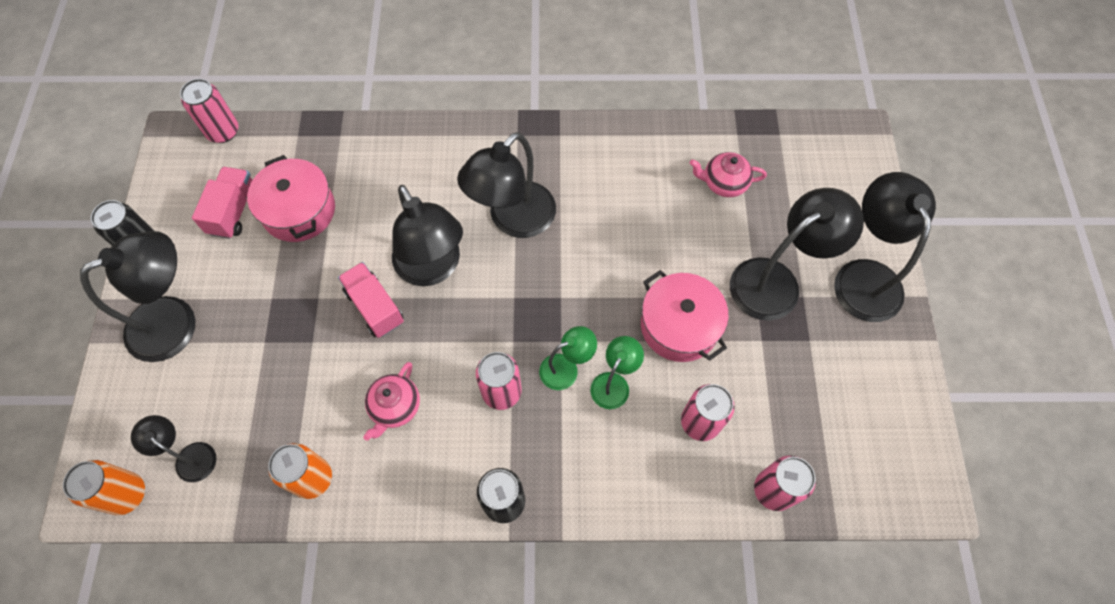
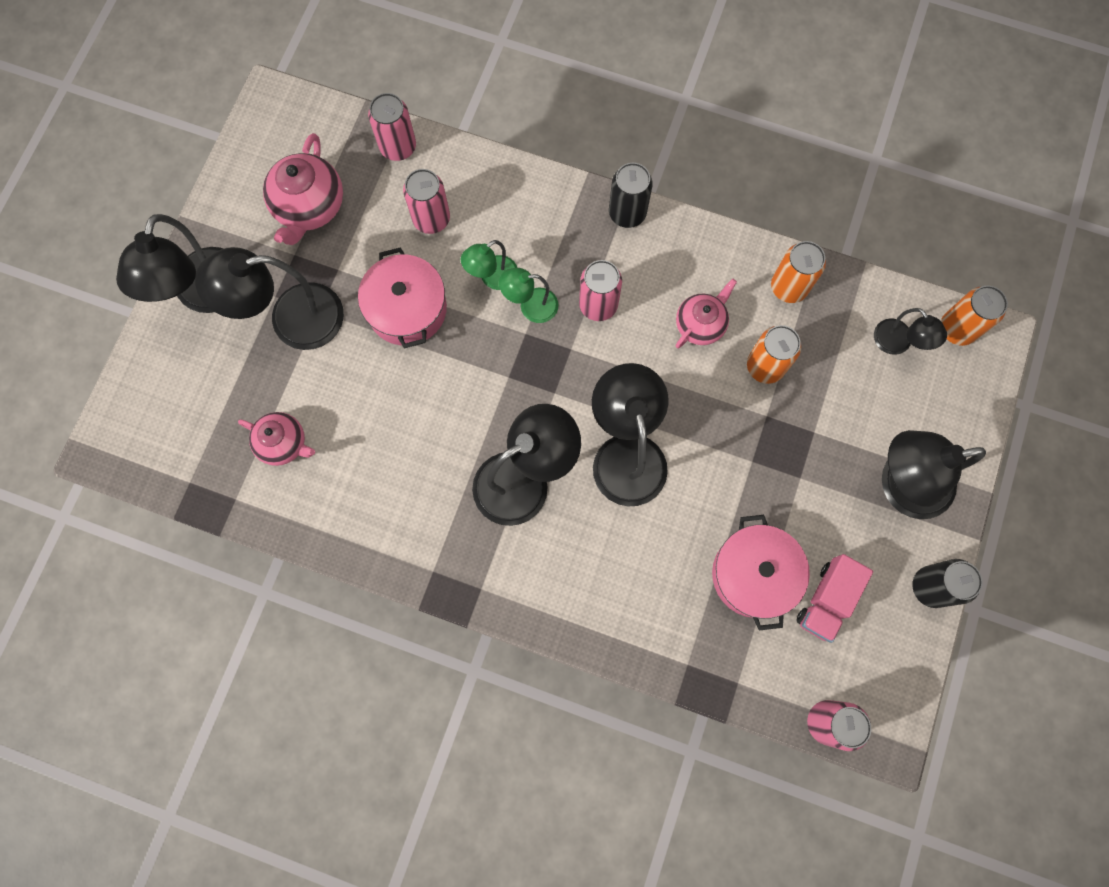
camera: 160 degrees left, 10 degrees up
pink truck [338,262,404,338] -> none
none -> pink teapot [263,133,343,245]
none -> orange can [747,325,801,384]

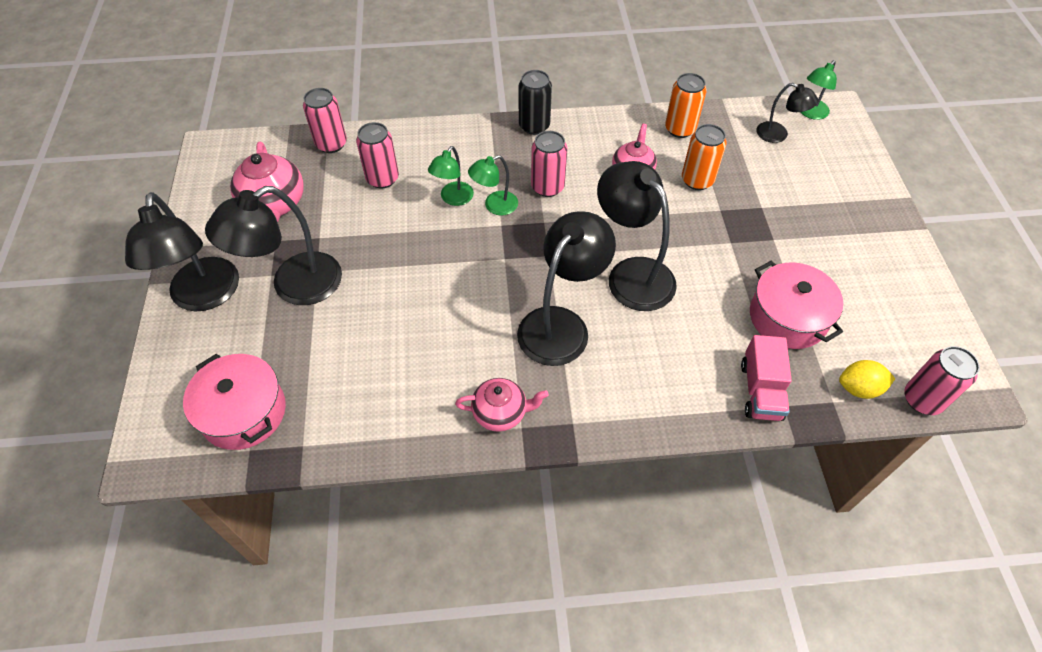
camera: 25 degrees left, 20 degrees down
pink teapot [238,412,315,466] -> pink teapot moved to [455,378,548,432]
pink pot [358,247,447,348] -> pink pot moved to [183,354,286,450]
pink truck [796,554,873,643] -> pink truck moved to [741,335,792,421]
black lamp [882,430,986,519] -> none
black can [912,559,983,608] -> none
orange can [941,286,1008,346] -> green lamp [801,60,837,120]
none -> yellow lemon [839,360,895,399]

